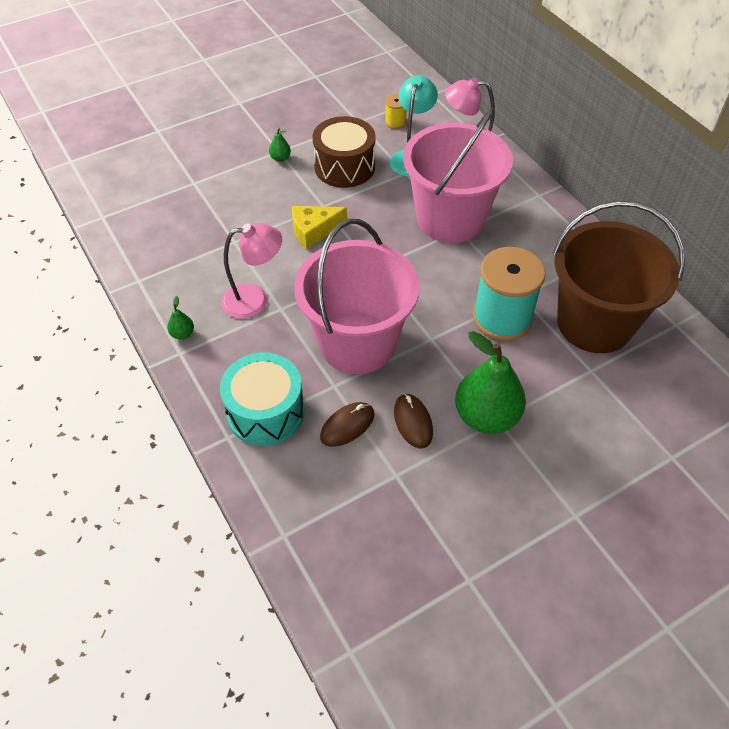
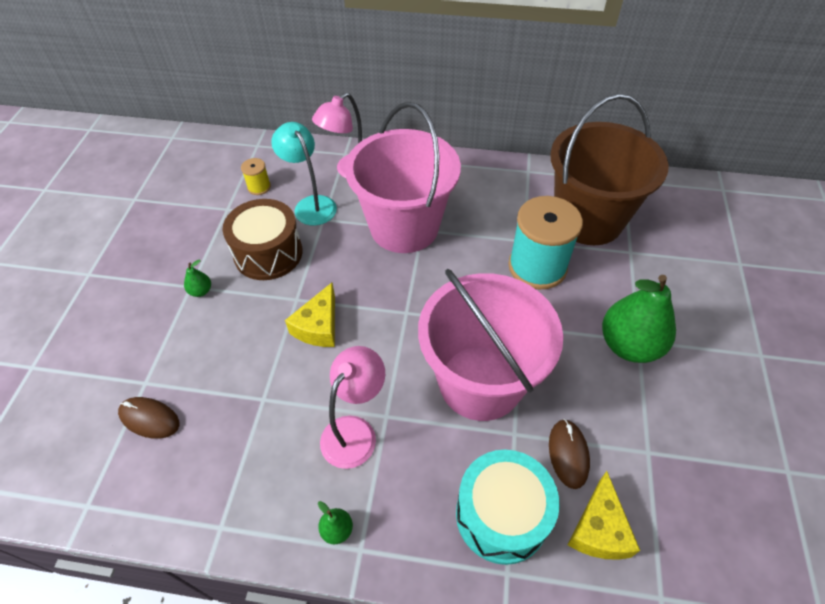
camera: 50 degrees left, 0 degrees up
brown mouse [394,393,433,449] -> brown mouse moved to [118,397,179,439]
none -> yellow cheese [568,471,640,560]

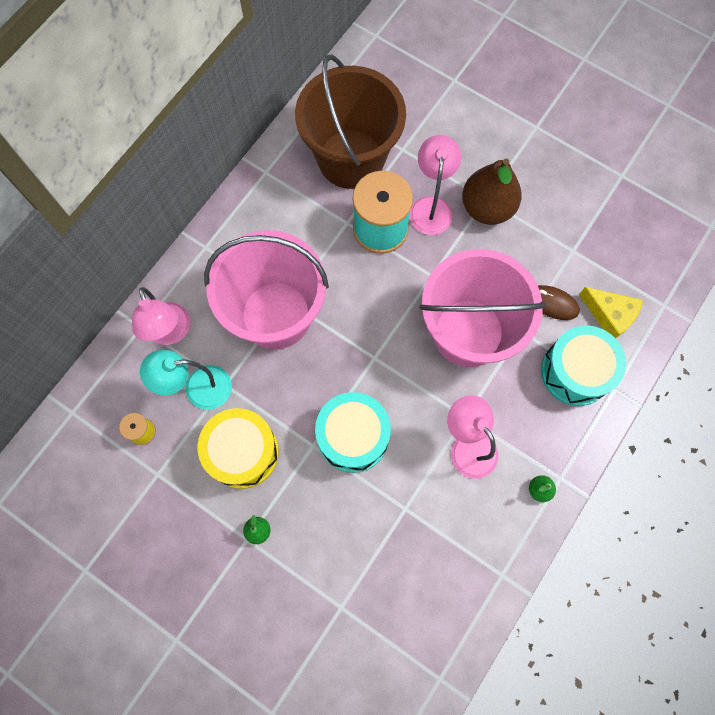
camera: 65 degrees left, 20 degrees up
brown mouse [118,397,179,439] -> none
brown drum [223,199,303,280] -> yellow drum [198,408,279,489]
yellow cheese [285,283,335,347] -> turquoise drum [315,392,391,473]
green pear [602,275,676,363] -> brown pear [462,158,522,225]
none -> pink lamp [410,135,462,235]

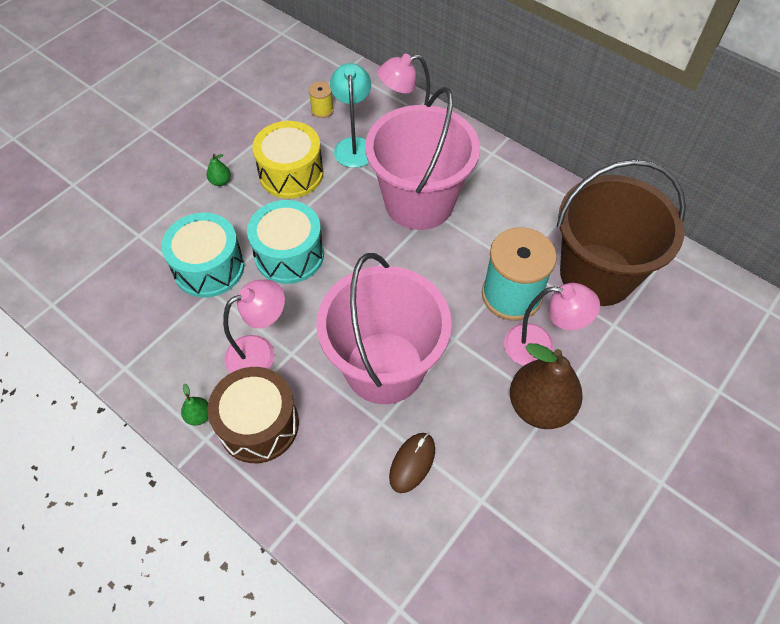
camera: 95 degrees right, 15 degrees down
turquoise drum [541,326,626,406] -> turquoise drum moved to [161,213,244,298]
yellow cheese [579,287,643,338] -> none
none -> brown drum [207,367,299,463]

